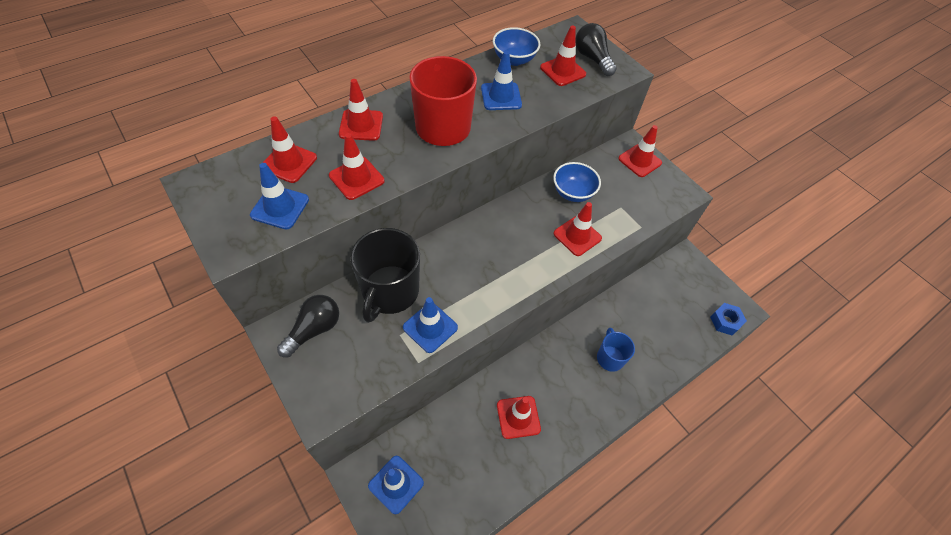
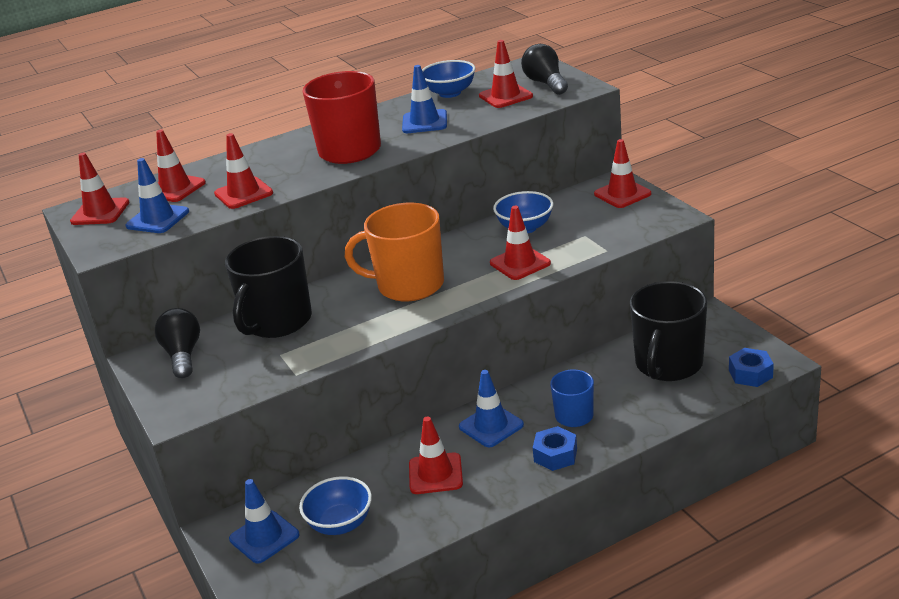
camera: 15 degrees right, 25 degrees down
black light bulb [277,295,339,357] -> black light bulb turned 60 degrees counterclockwise [155,308,200,378]
red traffic cone [339,79,383,141] -> red traffic cone moved to [70,153,129,225]
blue traffic cone [403,297,458,353] -> blue traffic cone moved to [459,370,524,448]
none -> blue bowl [299,476,372,535]
none -> orange mug [345,203,444,301]
none -> blue nut [533,426,577,471]
none -> black mug [630,281,707,381]

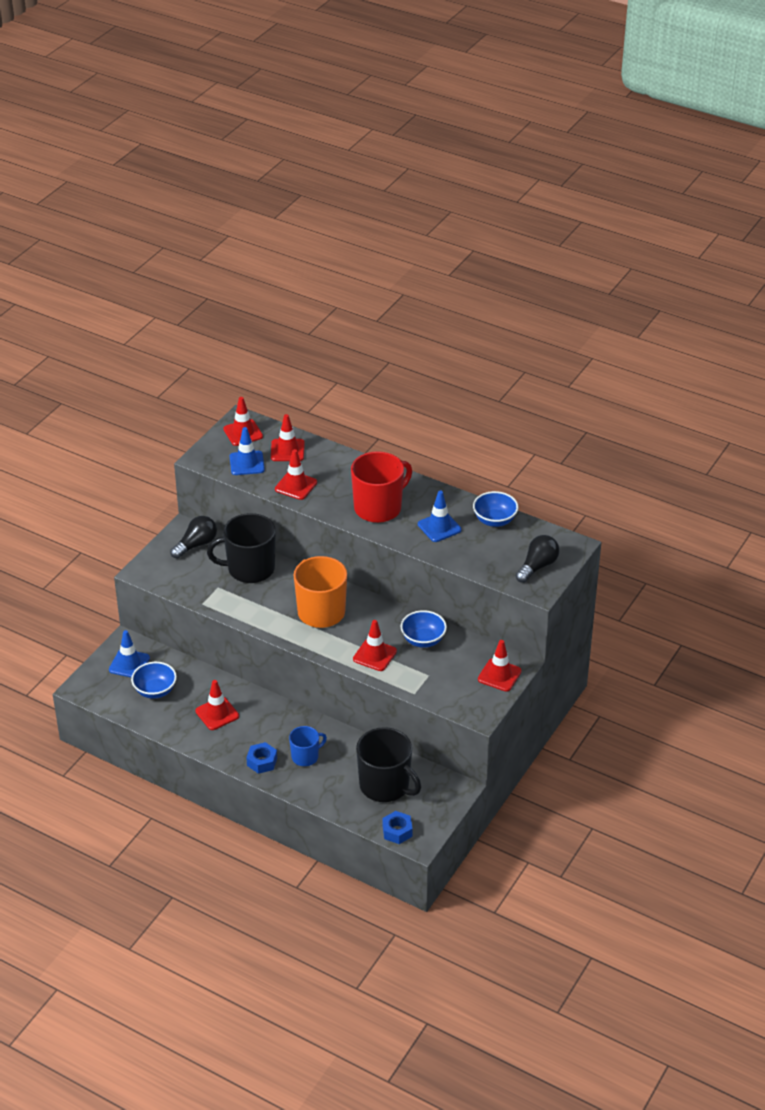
camera: 55 degrees right, 10 degrees up
blue traffic cone [459,370,524,448] -> none
red traffic cone [479,40,533,108] -> none
black mug [630,281,707,381] -> black mug turned 135 degrees counterclockwise [356,727,421,802]

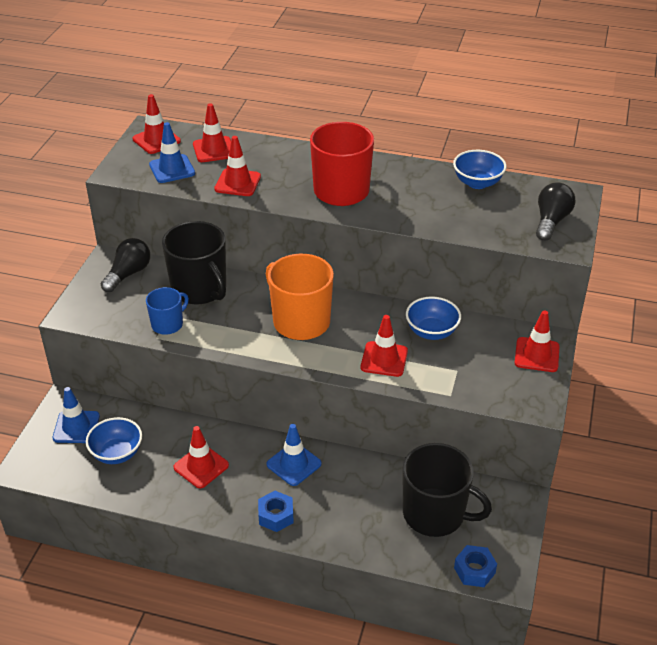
camera: 15 degrees left, 0 degrees up
black mug [207,513,276,583] -> black mug turned 105 degrees counterclockwise [162,221,226,305]
blue mug [289,726,327,766] -> blue mug moved to [146,287,189,335]
blue traffic cone [418,491,462,542] -> blue traffic cone moved to [266,424,322,486]

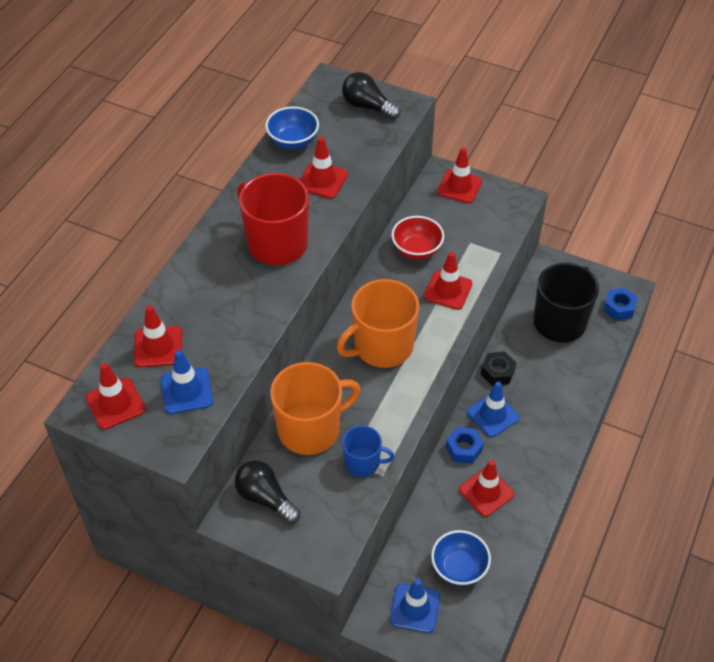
camera: 80 degrees left, 10 degrees up
blue mug [146,287,189,335] -> blue mug turned 135 degrees clockwise [342,426,395,477]
black mug [162,221,226,305] -> orange mug [270,362,361,455]
red traffic cone [214,136,261,196] -> red traffic cone moved to [300,137,348,199]
blue nut [258,491,294,532] -> blue nut moved to [446,427,484,464]
blue bowl [406,296,461,340] -> red bowl [391,216,444,260]
none -> black nut [481,351,516,386]

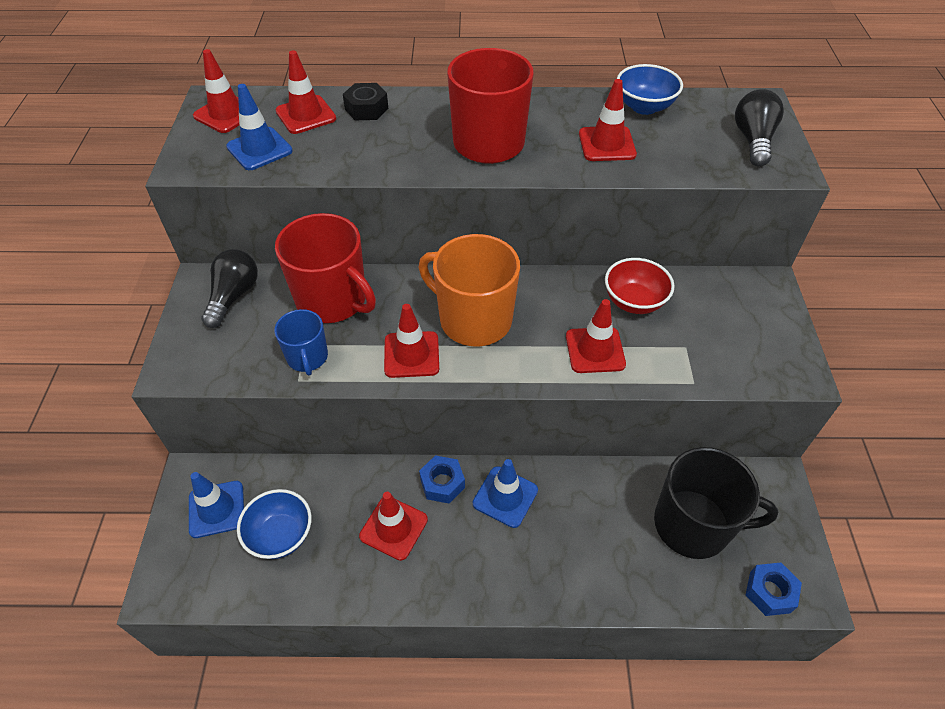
camera: 65 degrees right, 0 degrees up
orange mug [270,362,361,455] -> red mug [275,213,376,323]
red traffic cone [437,148,482,204] -> red traffic cone moved to [384,304,439,378]
black nut [481,351,516,386] -> black nut moved to [343,83,389,120]

